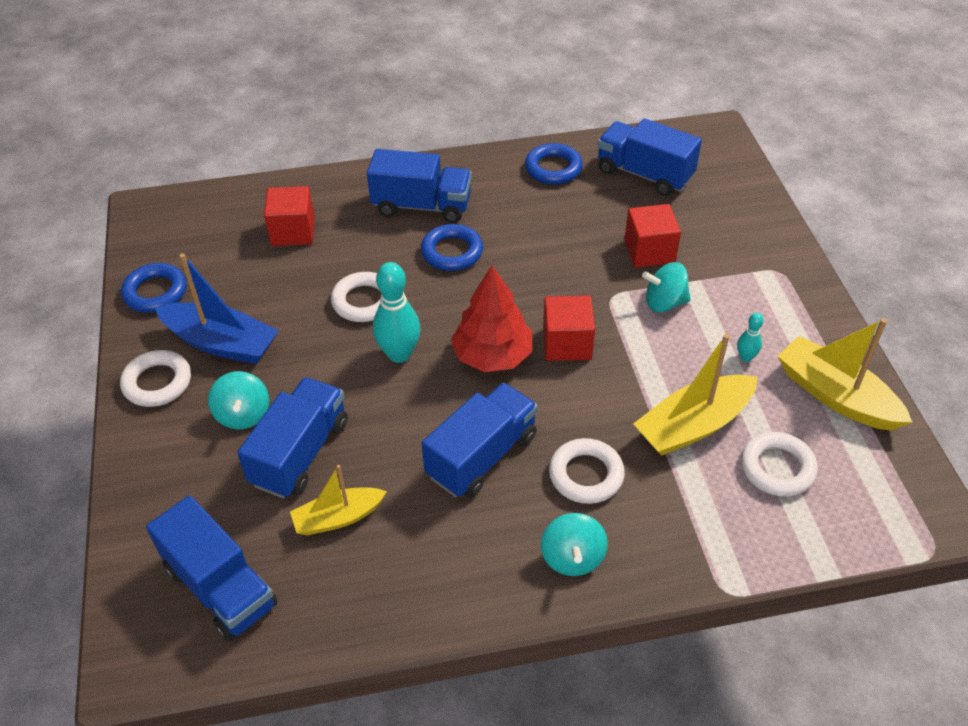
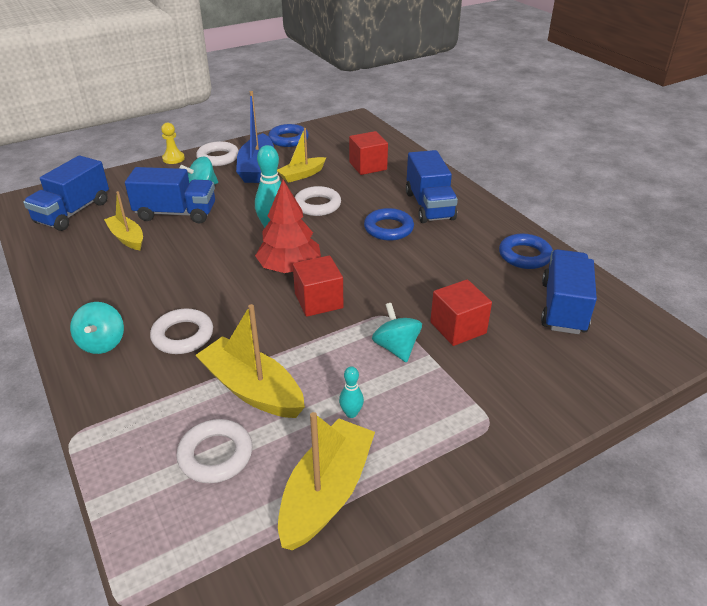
camera: 70 degrees right, 10 degrees down
blue truck [422,383,538,498] -> none
turquoise spinning top [541,513,608,576] -> turquoise spinning top turned 75 degrees counterclockwise [70,302,124,354]
none -> yellow pawn [161,123,185,164]
none -> yellow boat [277,128,326,183]

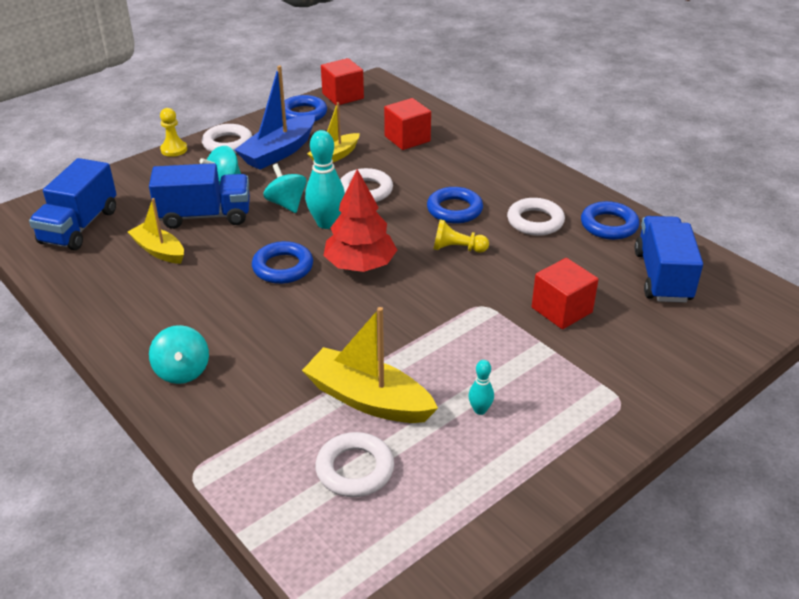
camera: 10 degrees left, 0 degrees up
white ring [150,308,213,354] -> white ring moved to [507,198,565,236]
blue boat [236,91,274,183] -> blue boat turned 45 degrees clockwise [234,65,315,170]
yellow boat [278,412,375,550] -> none
red cube [293,255,343,317] -> red cube moved to [321,58,364,106]
turquoise spinning top [372,303,422,363] -> turquoise spinning top moved to [263,164,307,213]
blue truck [406,150,458,223] -> none
none -> blue ring [252,241,313,284]
none -> yellow pawn [433,219,489,253]

